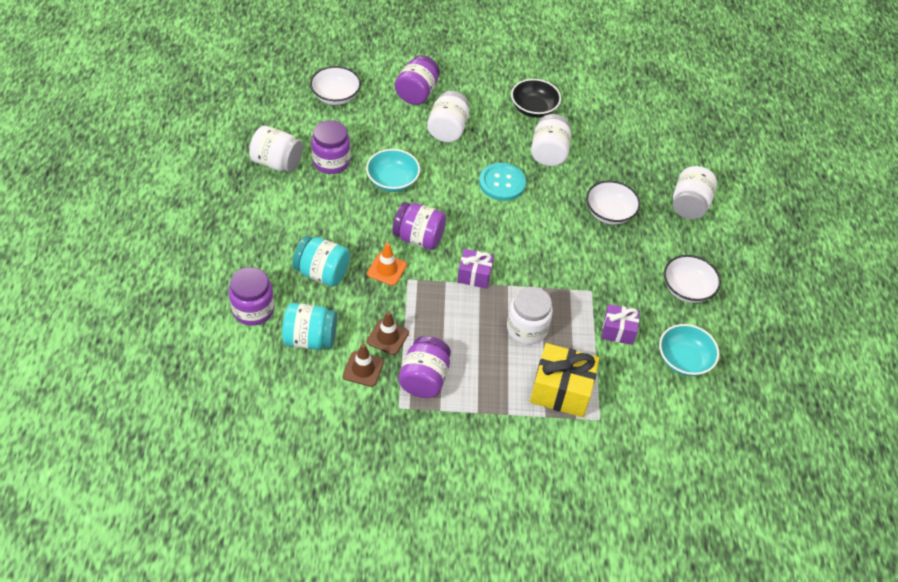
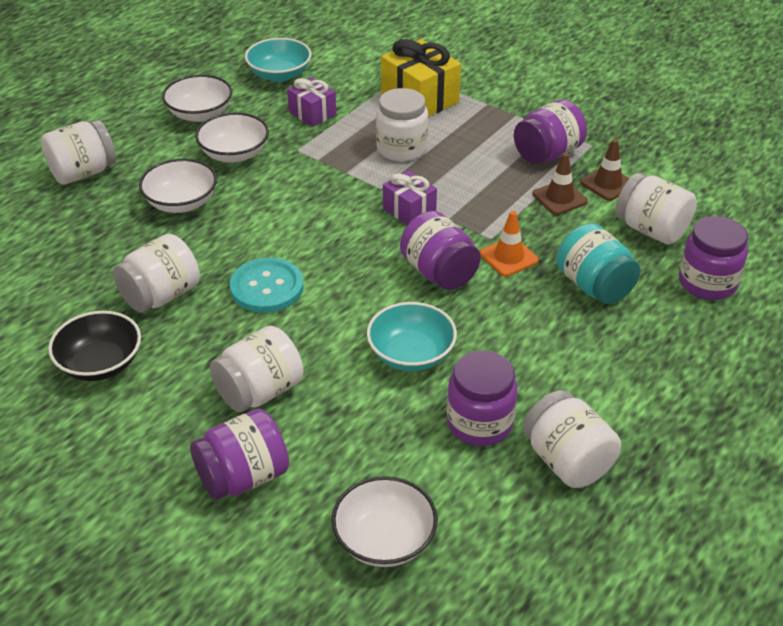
camera: 140 degrees left, 10 degrees down
turquoise jar [282,303,337,350] -> white jar [616,173,697,245]
none -> white bowl [195,112,269,163]

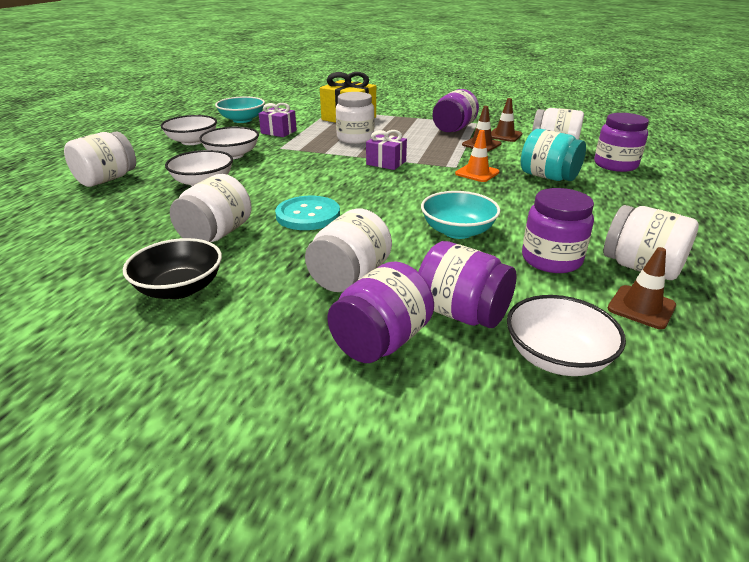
camera: 20 degrees left, 10 degrees down
purple jar [400,211,481,290] -> purple jar moved to [418,241,517,328]
none -> brown traffic cone [607,247,676,329]

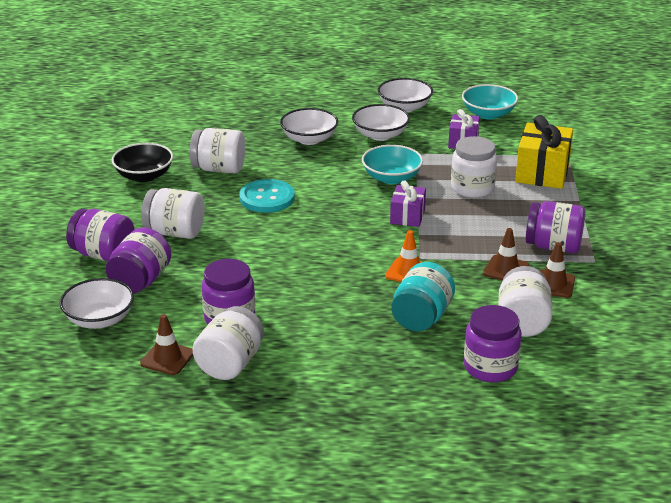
camera: 75 degrees right, 0 degrees up
white jar [64,131,136,187] -> none
turquoise bowl [421,191,500,239] -> turquoise bowl moved to [362,145,423,184]

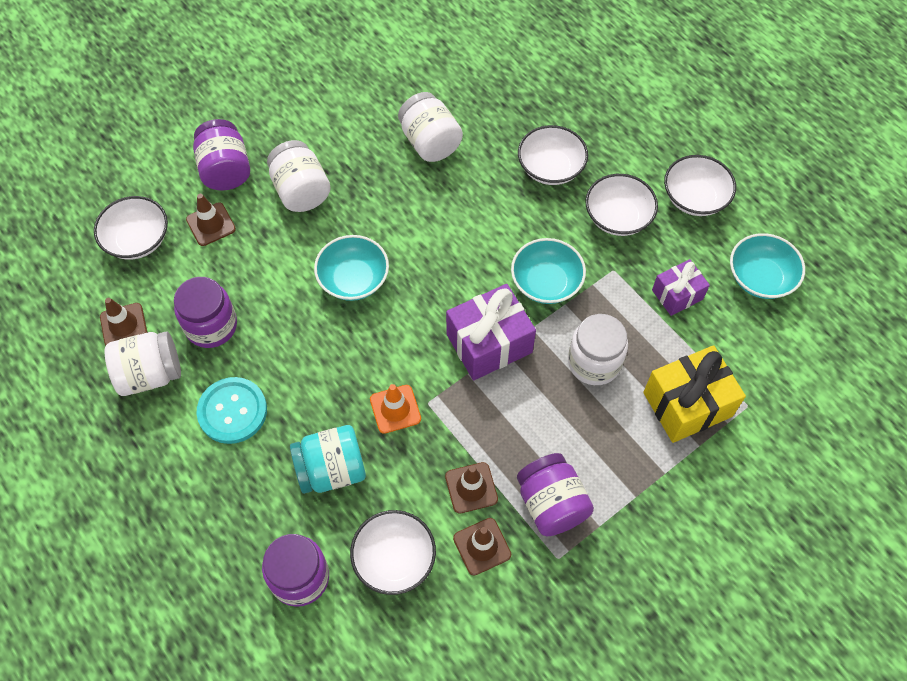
camera: 50 degrees right, 30 degrees up
purple jar [106,228,172,294] -> brown traffic cone [186,194,236,246]
black bowl [112,143,173,182] -> none
turquoise button [239,179,295,213] -> turquoise button moved to [196,377,267,444]
purple gift [390,180,426,227] -> purple gift [446,284,536,380], size x1.67
white jar [498,266,552,337] -> white bowl [350,510,436,595]
none -> turquoise bowl [314,235,389,301]

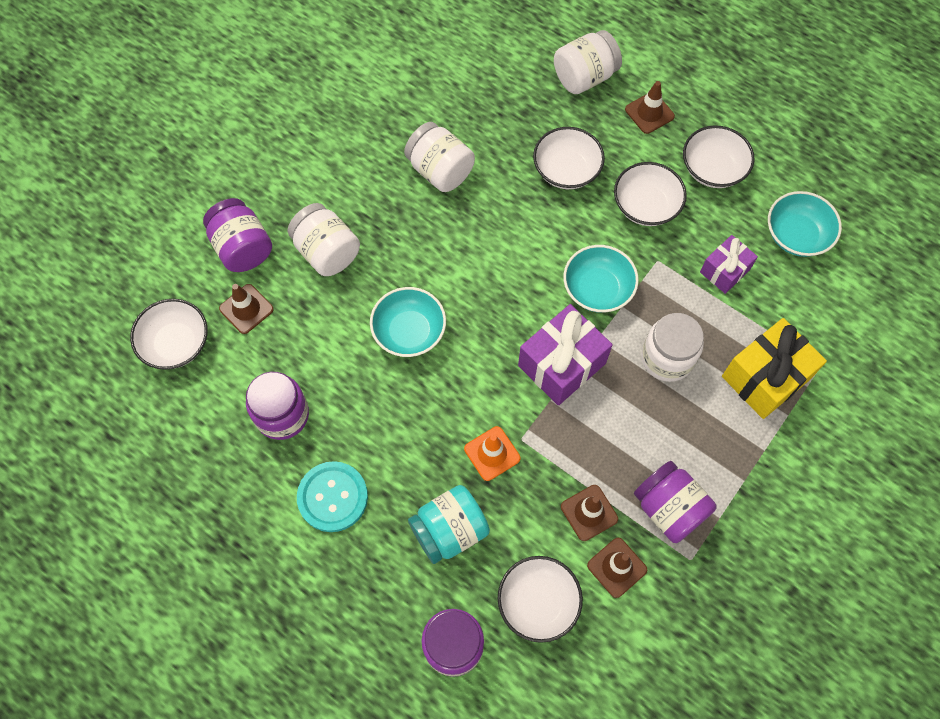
camera: 15 degrees left, 5 degrees up
brown traffic cone [100,298,147,345] -> brown traffic cone moved to [625,81,675,134]
white jar [104,331,181,396] -> white jar moved to [554,30,622,94]

